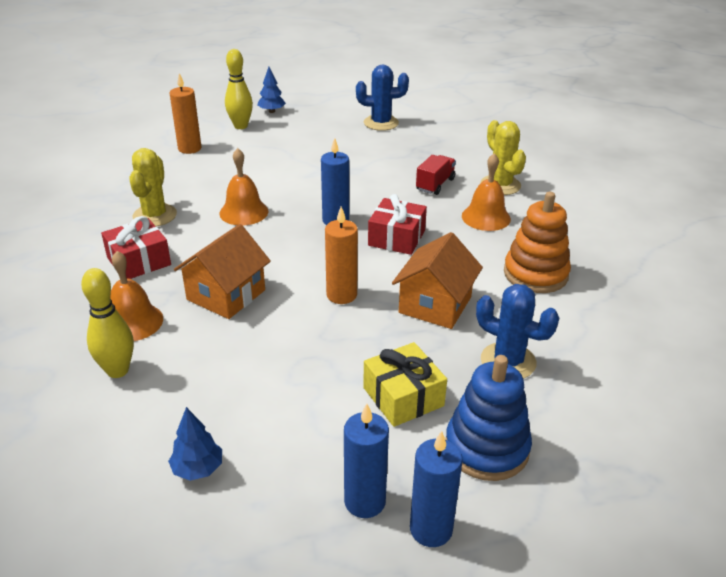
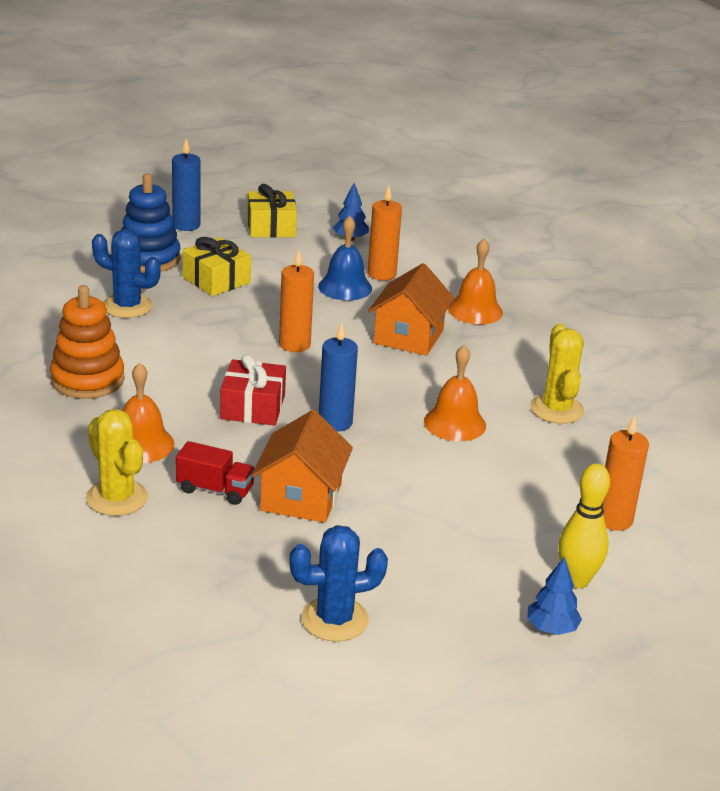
camera: 165 degrees right, 5 degrees down
yellow bowling pin [81,268,134,378] -> none
red gift [101,216,171,279] -> none
blue candle [344,403,389,518] -> none
orange house [392,232,483,329] -> orange house moved to [252,410,353,523]
red truck [416,155,456,195] -> red truck turned 90 degrees counterclockwise [176,441,255,505]
none -> yellow gift [247,184,297,238]
none -> blue bell [318,216,372,300]
none -> orange candle [368,185,402,281]

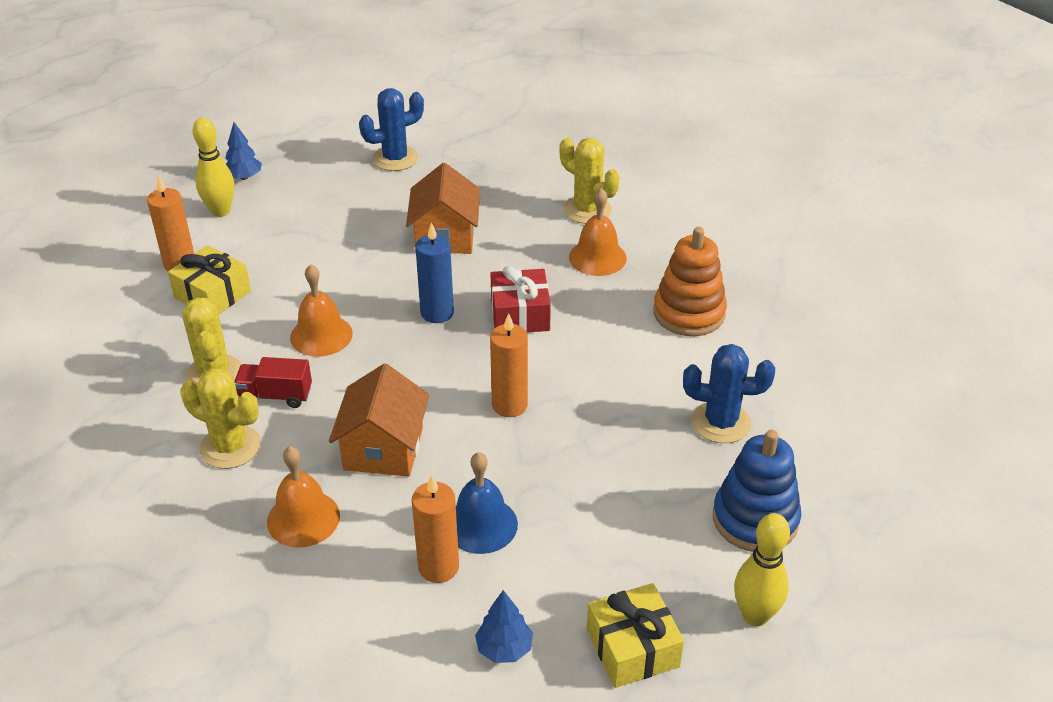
camera: 170 degrees right, 10 degrees up
blue candle [172,139,201,231] -> yellow bowling pin [734,513,790,626]
red truck [176,441,255,505] -> red truck moved to [235,357,312,408]
yellow gift [182,237,251,296] -> yellow gift moved to [168,245,251,314]
none -> yellow cactus [180,368,261,469]

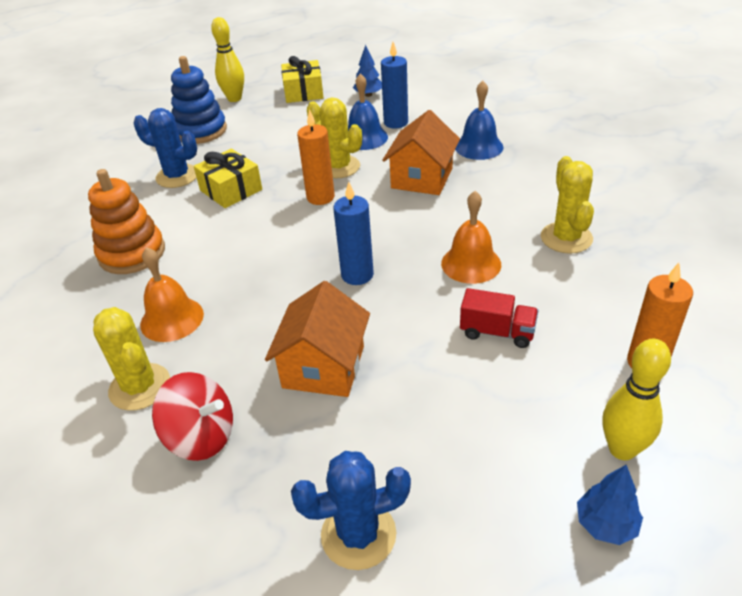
camera: 165 degrees left, 0 degrees up
yellow gift [168,245,251,314] -> yellow gift moved to [194,149,262,208]
yellow cactus [180,368,261,469] -> yellow cactus moved to [307,98,362,178]
red truck [235,357,312,408] -> red truck moved to [460,288,538,348]
orange bell [267,446,340,548] -> blue bell [455,80,504,160]
orange candle [412,474,459,583] -> blue candle [381,42,408,128]
red gift [491,266,551,332] -> none
none -> red spinning top [152,372,233,461]

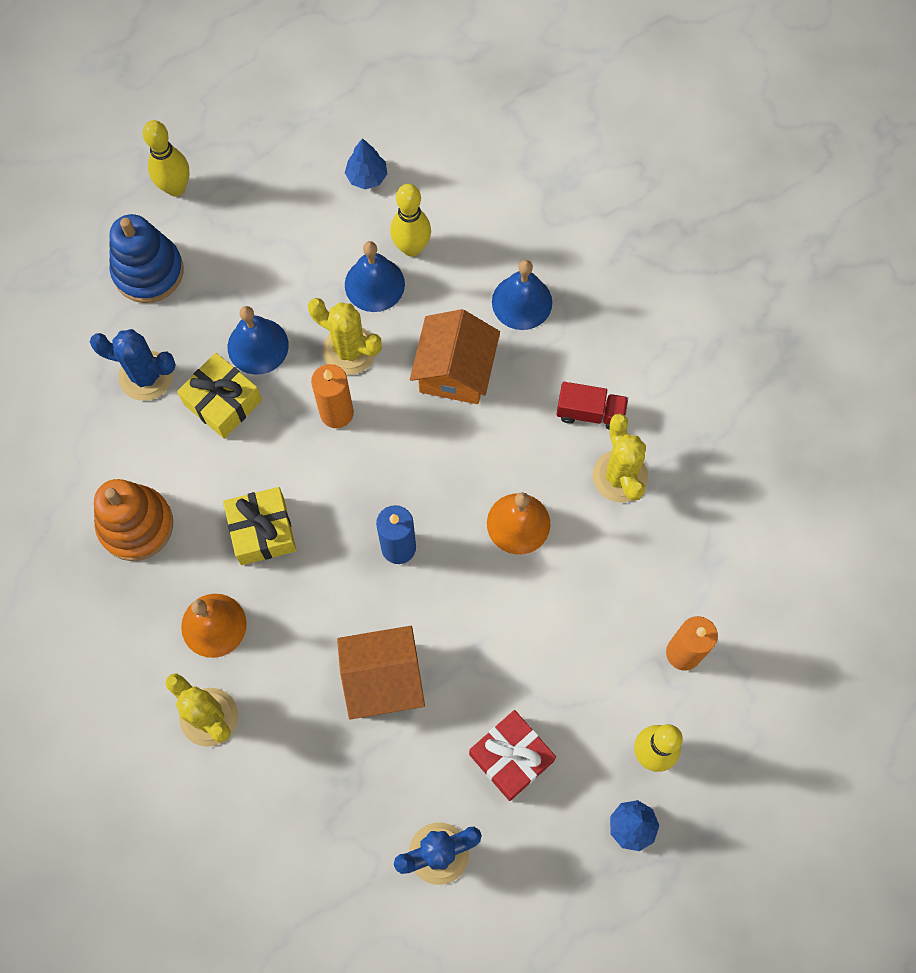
camera: 10 degrees left, 30 degrees up
red spinning top [152,372,233,461] -> none
orange house [265,281,370,397] -> orange house turned 75 degrees clockwise [337,626,425,720]
yellow gift [281,56,324,103] -> yellow gift moved to [223,487,296,565]
blue candle [381,42,408,128] -> yellow bowling pin [390,184,431,257]
red truck [460,288,538,348] -> red truck moved to [556,382,628,430]
none -> blue bell [228,306,289,375]
none -> red gift [469,710,556,801]

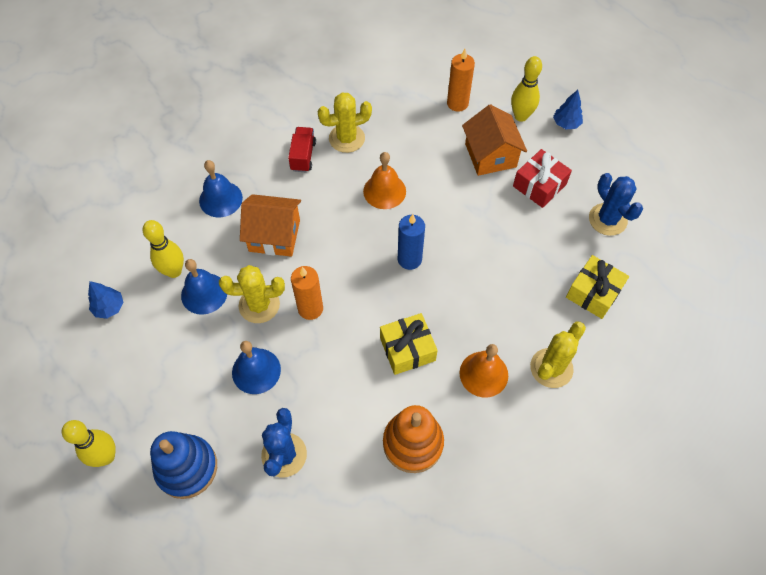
camera: 95 degrees left, 10 degrees down
yellow gift [177,353,262,439] -> yellow gift moved to [566,255,629,319]
yellow cactus [308,298,382,375] -> yellow cactus turned 60 degrees clockwise [219,265,285,323]
orange house [337,626,425,720] -> orange house moved to [462,104,527,176]

